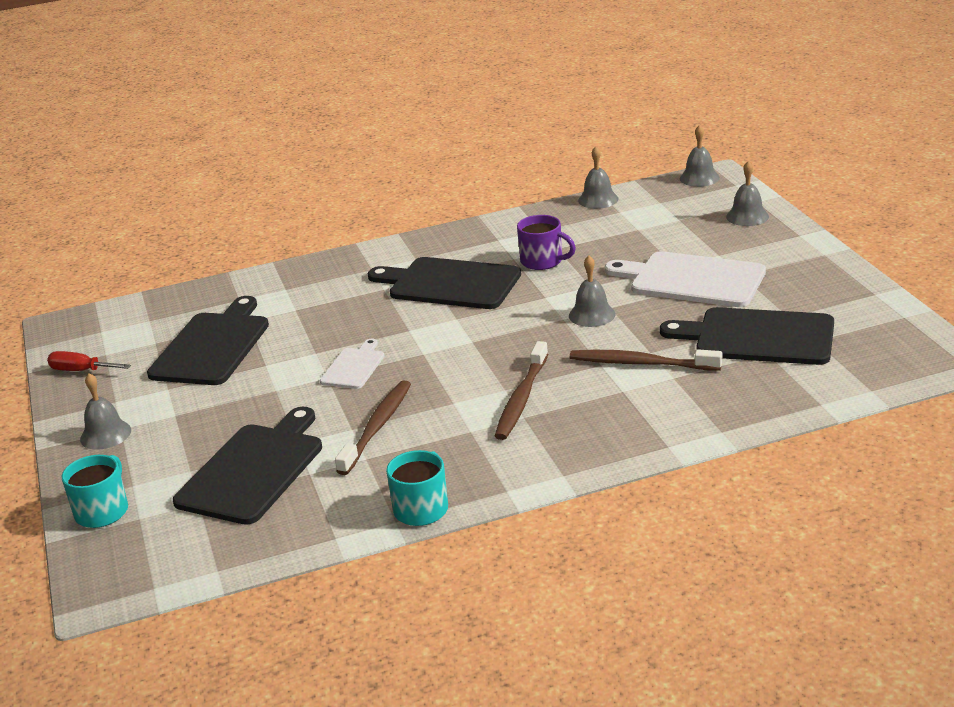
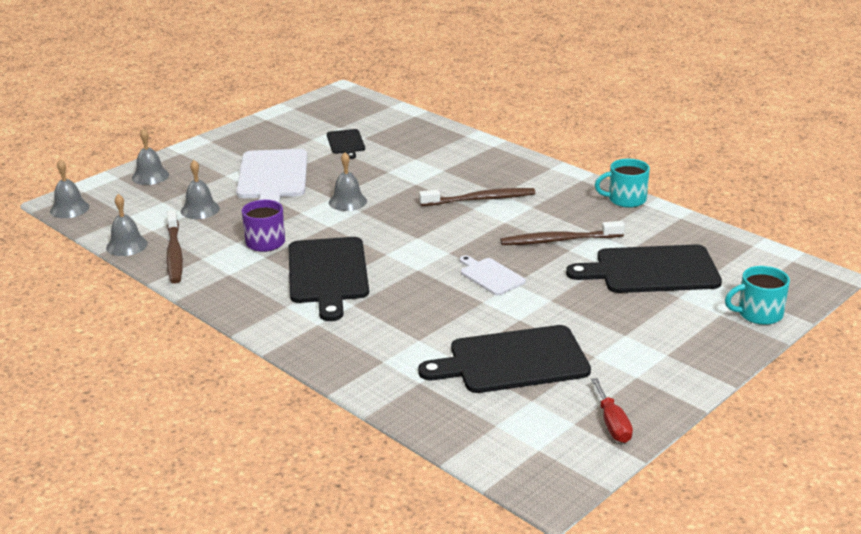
camera: 120 degrees left, 0 degrees up
grey bell [80,373,131,450] -> grey bell moved to [181,160,220,219]
white cutting board [320,339,384,389] -> white cutting board turned 60 degrees clockwise [460,255,526,295]
brown toothbrush [570,349,722,371] -> brown toothbrush moved to [166,210,183,284]
black cutting board [660,307,834,365] -> black cutting board [327,129,365,159], size x0.52

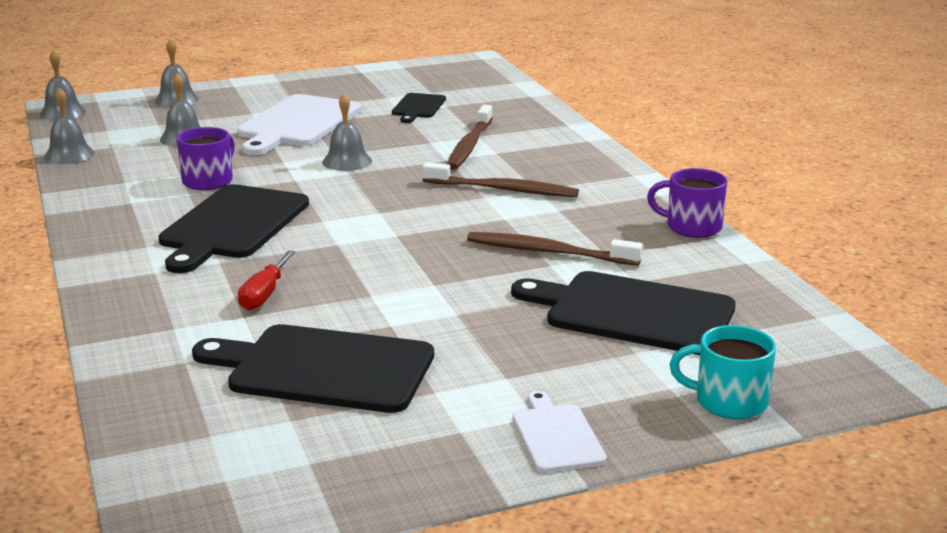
camera: 25 degrees right, 5 degrees down
brown toothbrush [166,210,183,284] -> brown toothbrush moved to [447,105,493,170]
white cutting board [460,255,526,295] -> white cutting board moved to [513,391,607,473]
red screwdriver [591,378,633,443] -> red screwdriver moved to [238,250,295,310]
turquoise mug [595,159,650,208] -> purple mug [647,168,727,238]

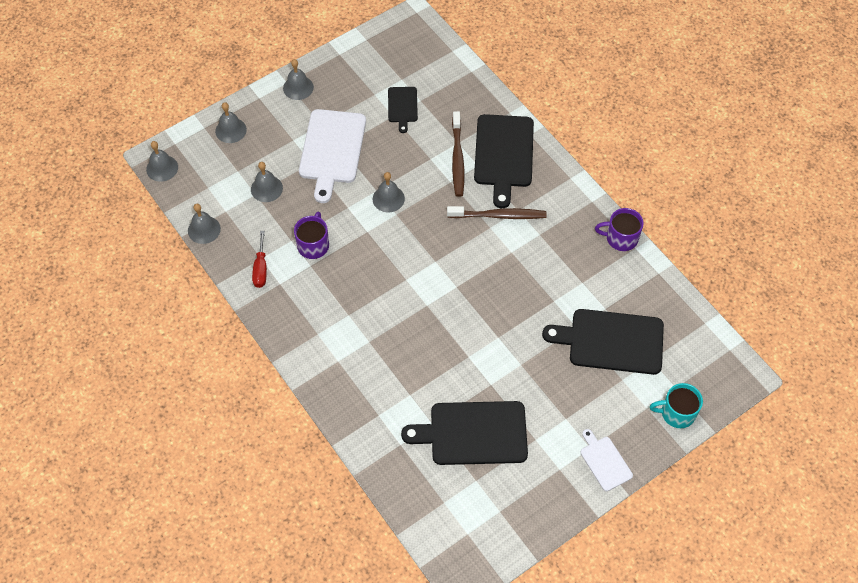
camera: 15 degrees left, 35 degrees up
black cutting board [158,184,309,273] -> black cutting board moved to [474,114,534,208]
red screwdriver [238,250,295,310] -> red screwdriver moved to [252,231,267,288]
brown toothbrush [467,232,643,266] -> none
none -> grey bell [283,59,314,100]

